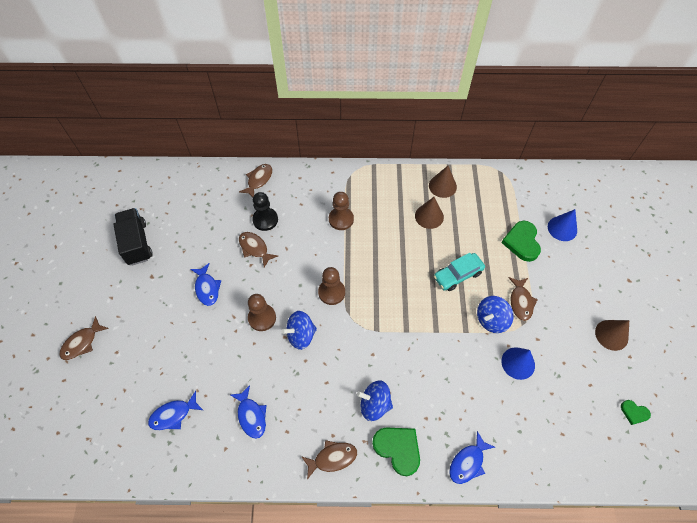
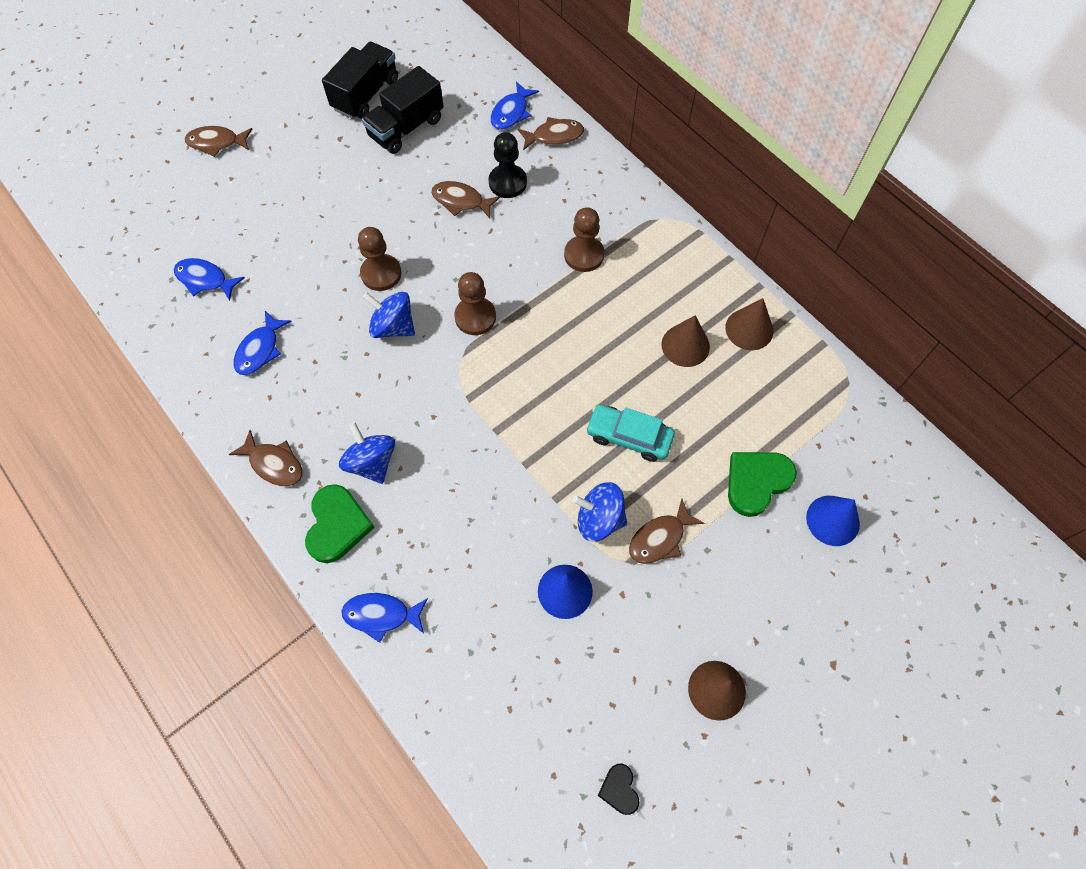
camera: 50 degrees right, 5 degrees up
blue fish [191,263,221,306] -> blue fish moved to [491,81,539,130]
brown fish [239,232,278,267] -> brown fish turned 75 degrees counterclockwise [431,181,500,218]
green heart [621,400,651,425] -> black heart [598,764,639,815]
none -> black truck [362,66,444,154]

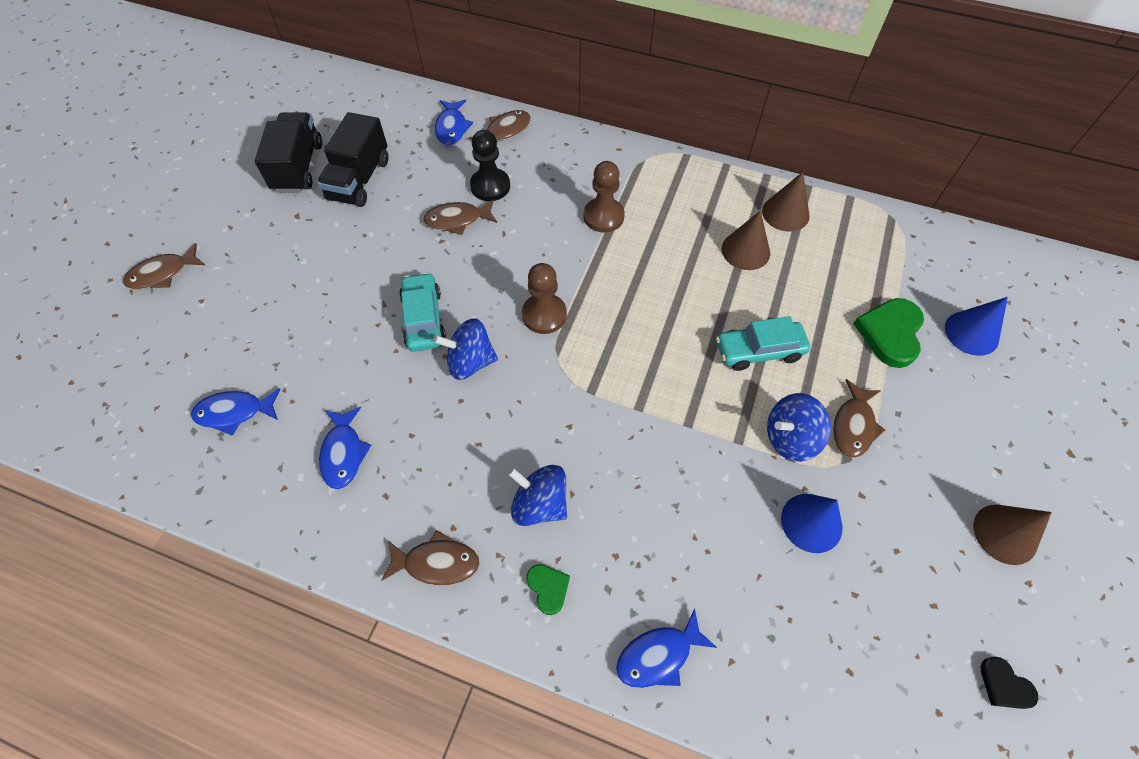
camera: 30 degrees left, 5 degrees down
green heart [305,484,375,563] -> green heart [526,564,570,615], size x0.54
brown pawn [358,227,401,291] -> turquoise car [399,272,446,352]

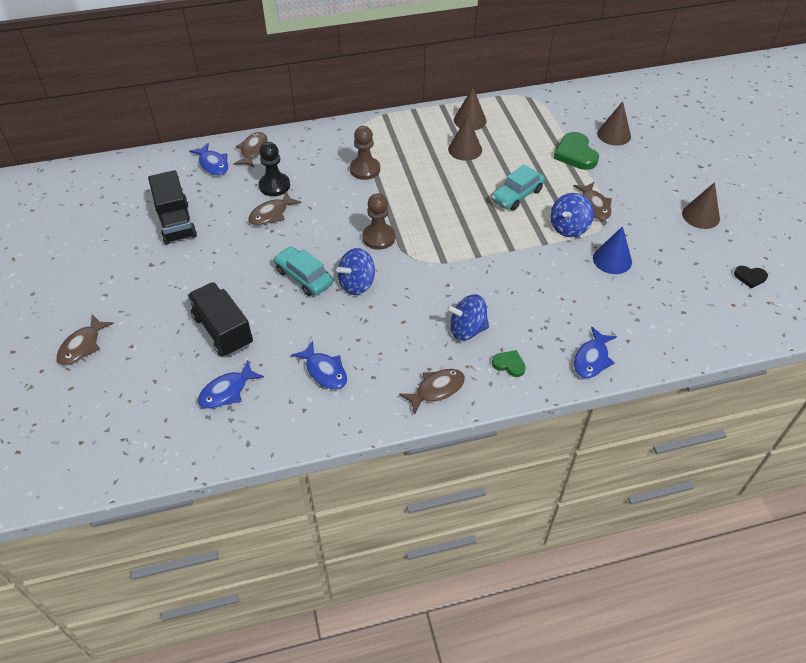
camera: 35 degrees left, 10 degrees down
black truck [255,112,322,192] -> black truck moved to [187,282,253,357]
blue cone [945,297,1008,356] -> brown cone [597,101,631,146]

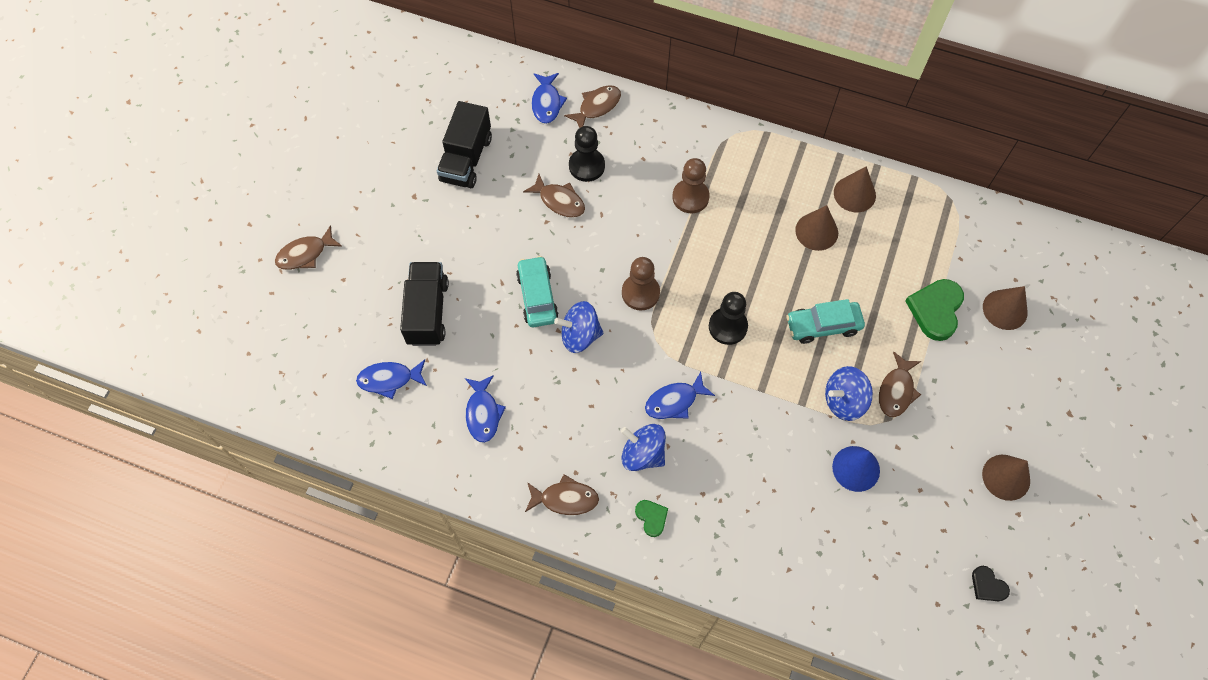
camera: 35 degrees right, 15 degrees up
brown fish [248,191,301,226] -> brown fish turned 135 degrees counterclockwise [523,174,585,218]
blue fish [574,327,617,378] -> blue fish moved to [645,372,715,419]
none -> black pawn [709,292,748,345]

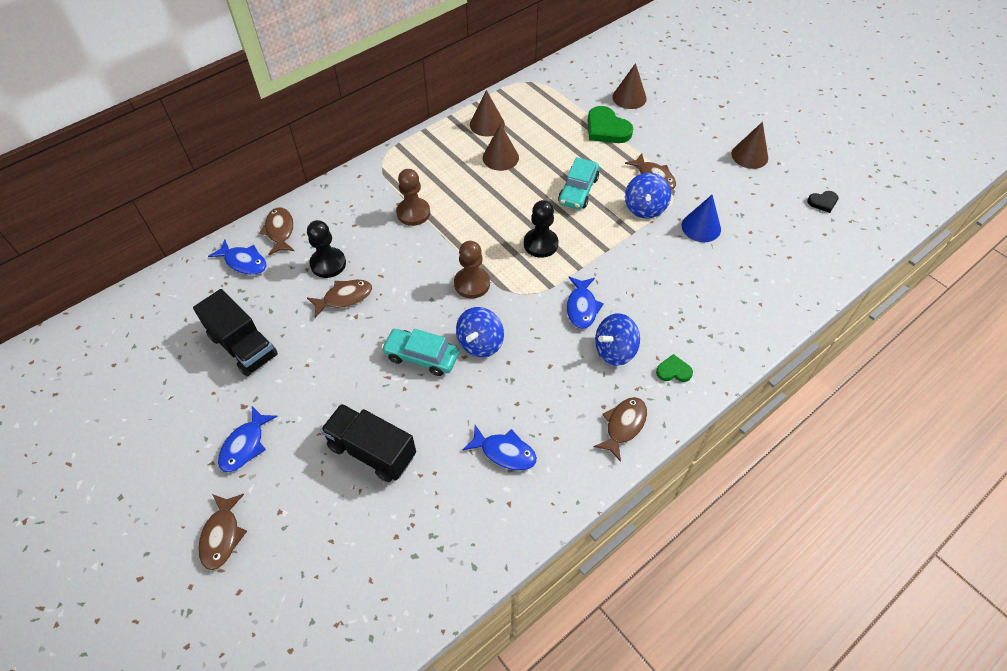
camera: 60 degrees left, 10 degrees down
blue fish [356,359,427,399] -> blue fish moved to [218,406,278,473]

